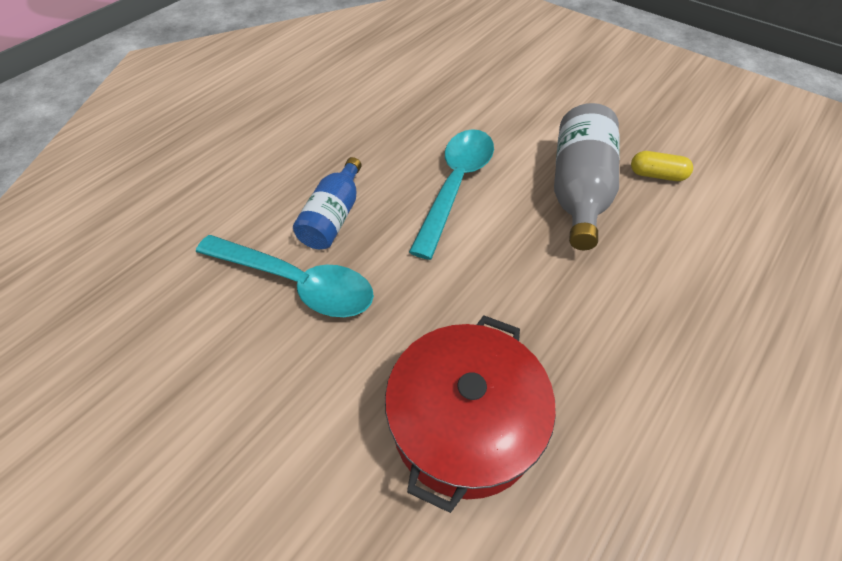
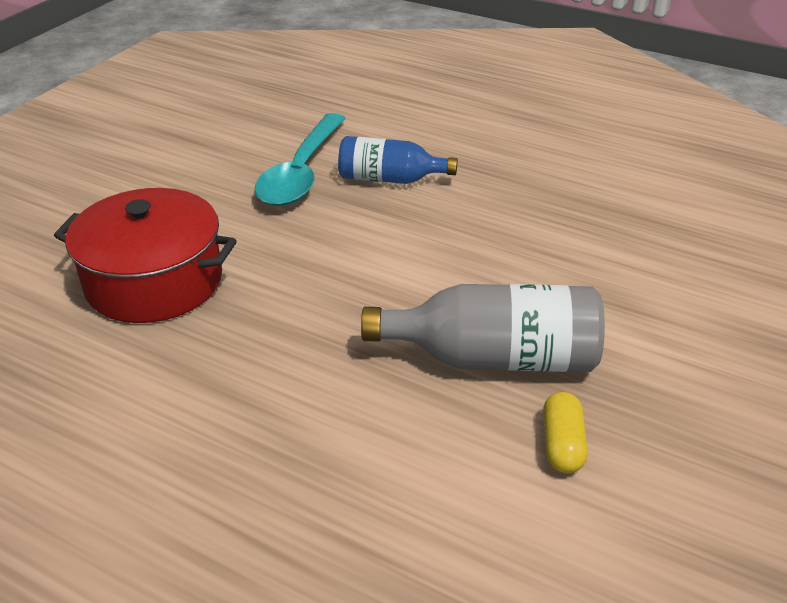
camera: 80 degrees right, 15 degrees down
turquoise spoon [409,129,494,260] -> none

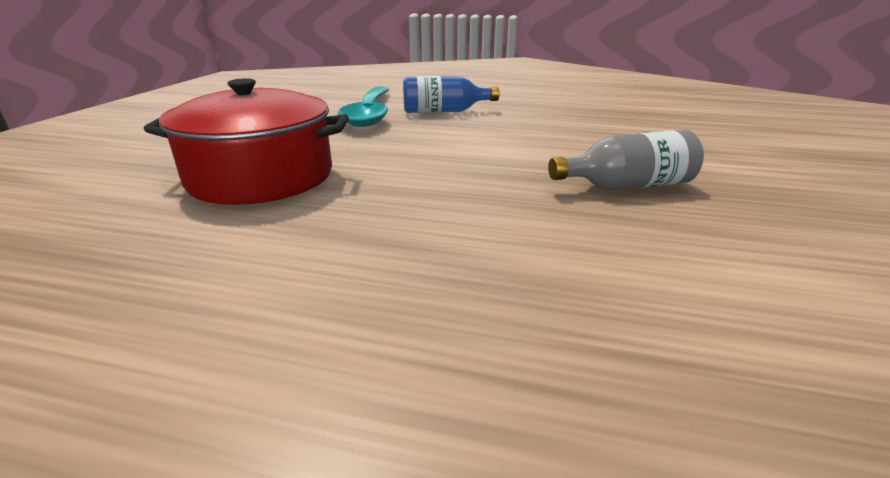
camera: 15 degrees left, 10 degrees down
grey bottle [361,284,605,372] -> grey bottle [548,130,704,190], size x0.65
yellow capsule [543,392,588,473] -> none

